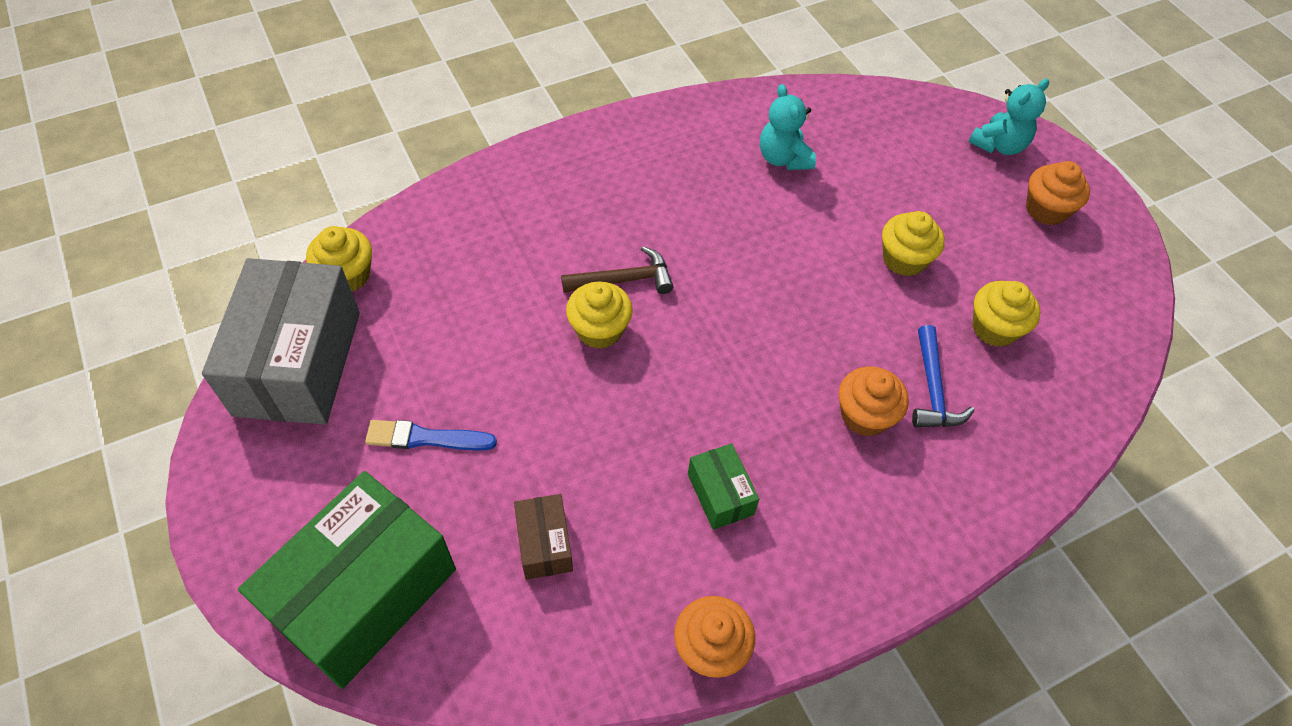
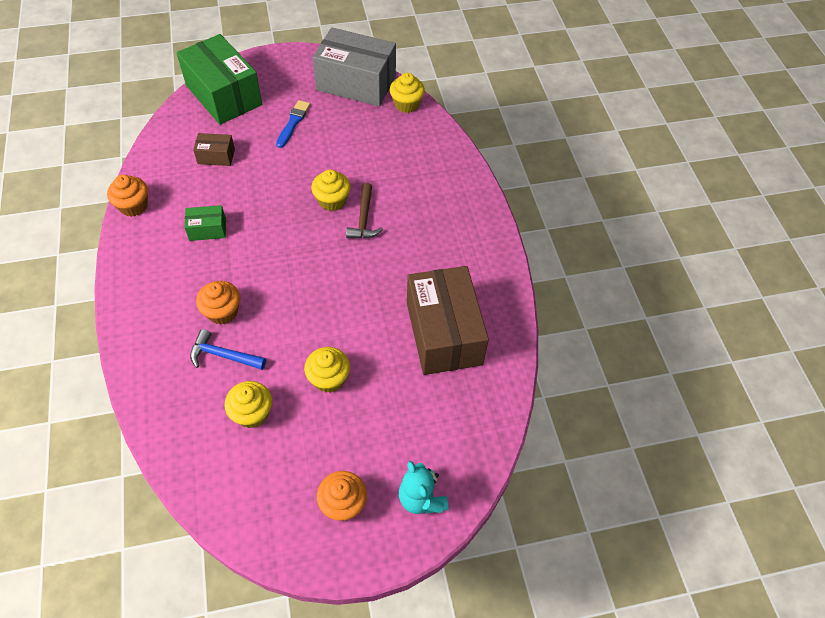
camera: 105 degrees right, 0 degrees up
turquoise teddy bear [760,84,816,170] -> brown box [407,266,489,375]

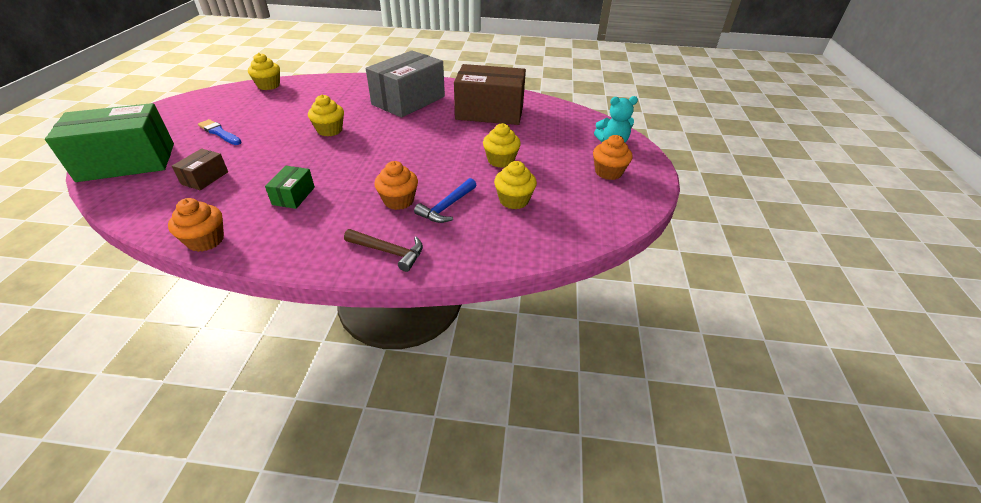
camera: 70 degrees left, 15 degrees down
grey box [313,27,396,107] -> grey box moved to [366,50,445,118]
brown hammer [346,183,383,238] -> brown hammer moved to [344,229,423,272]

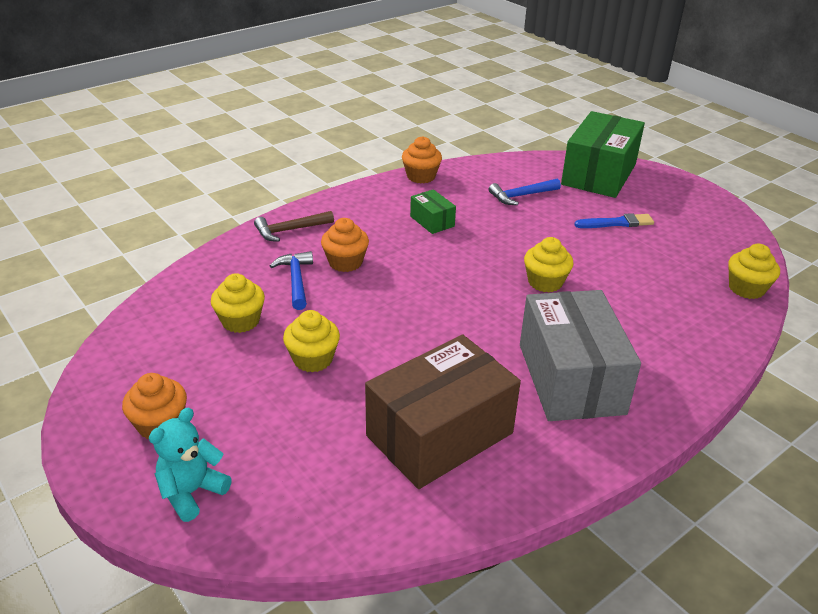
camera: 135 degrees right, 5 degrees down
brown box [172,148,228,190] -> blue hammer [489,178,561,205]

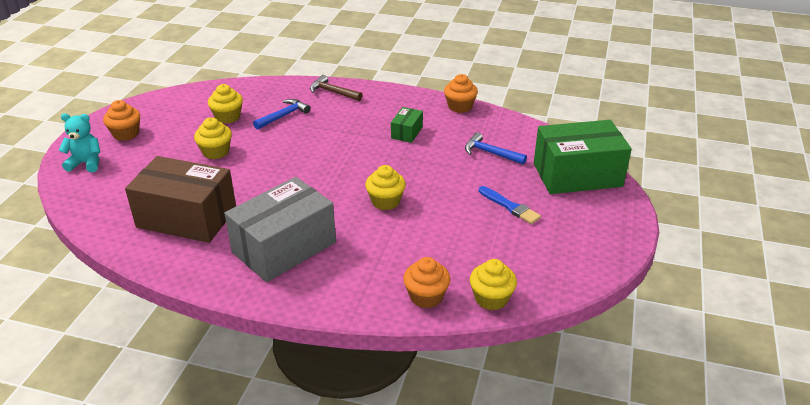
camera: 55 degrees right, 0 degrees up
orange cupcake [321,218,369,272] -> orange cupcake moved to [403,257,451,308]

